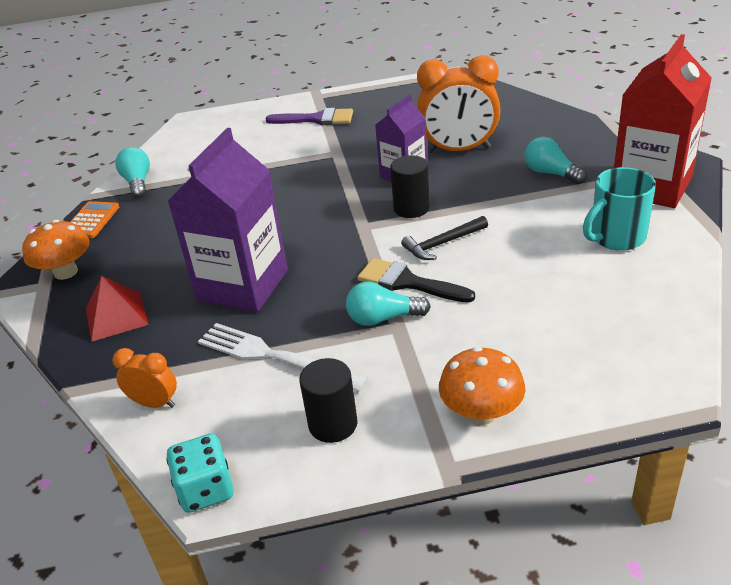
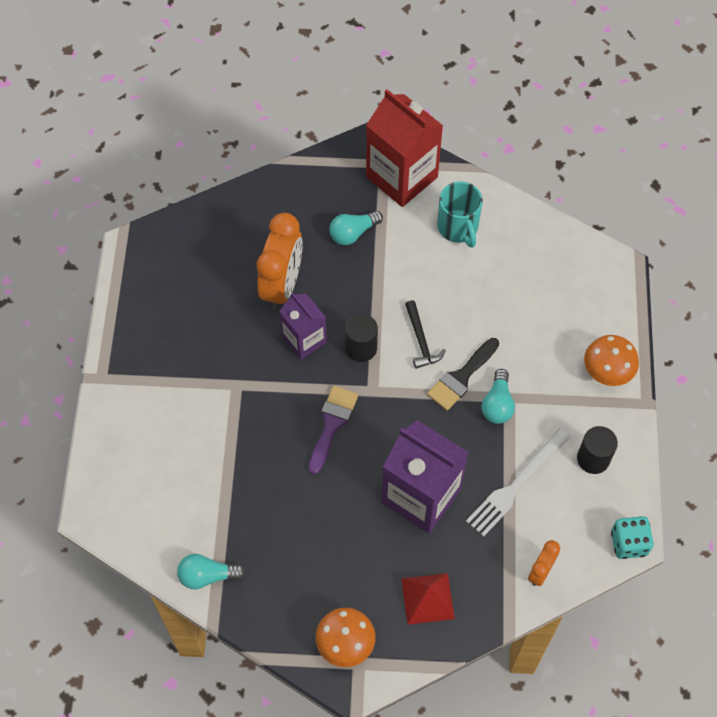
camera: 80 degrees left, 25 degrees up
orange calculator [70,201,119,238] -> none
purple brush [266,108,353,125] -> purple brush moved to [308,386,358,474]

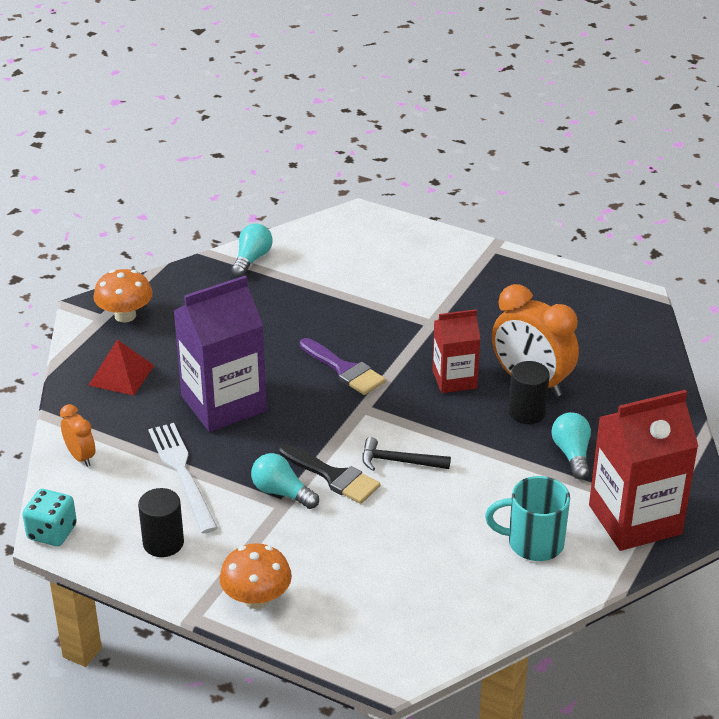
camera: 115 degrees right, 25 degrees down
purple carton [279,293,327,359] -> red carton [432,309,480,393]
black cylinder [345,314,378,362] -> black cylinder moved to [508,361,550,424]
black brush [427,338,499,411] -> black brush turned 150 degrees clockwise [280,444,380,504]

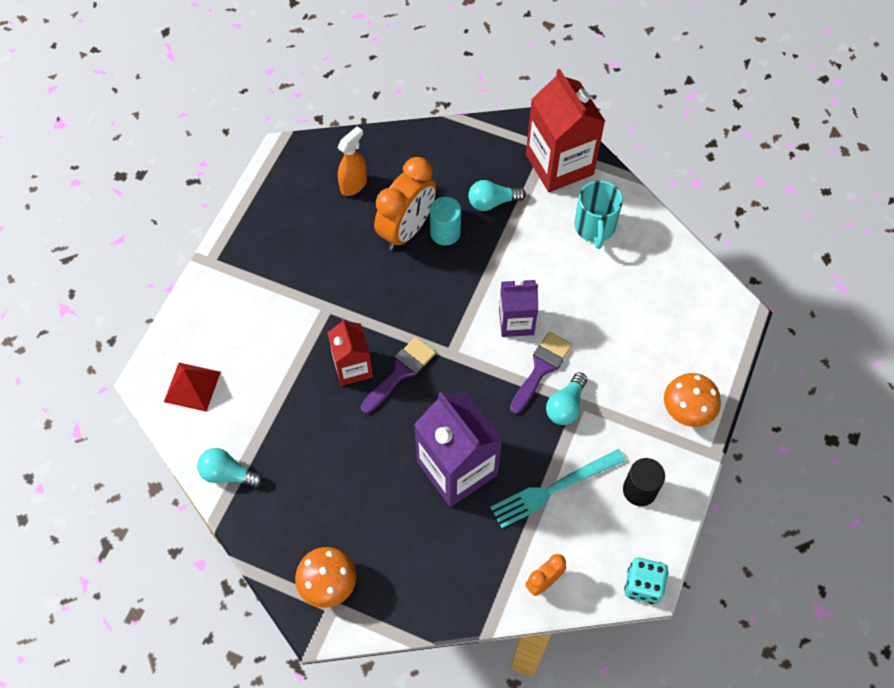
camera: 95 degrees left, 25 degrees up
red pyramid [88,339,155,396] -> red pyramid moved to [164,363,221,412]
white fork [148,423,218,533] -> turquoise fork [490,449,626,528]
black brush [280,444,380,504] -> purple brush [510,332,572,414]
black hammer [362,437,451,471] -> purple carton [499,280,538,337]
red carton [432,309,480,393] -> red carton moved to [327,319,373,386]
black cylinder [508,361,550,424] -> turquoise cylinder [430,197,461,246]
none -> orange spray bottle [337,126,367,196]

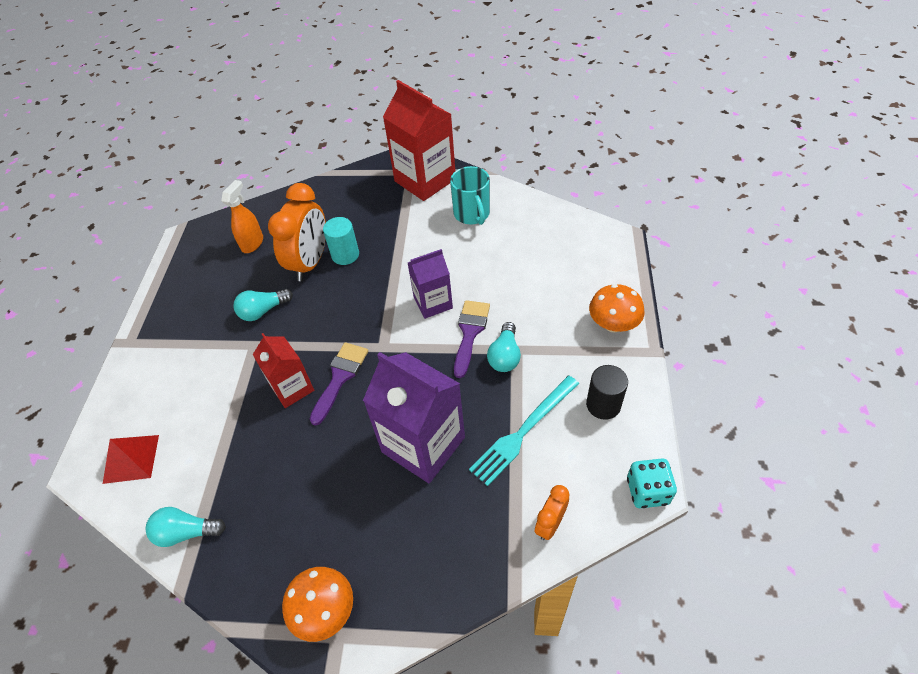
camera: 15 degrees left, 10 degrees down
turquoise light bulb [468,180,526,211] -> turquoise light bulb moved to [233,289,293,321]

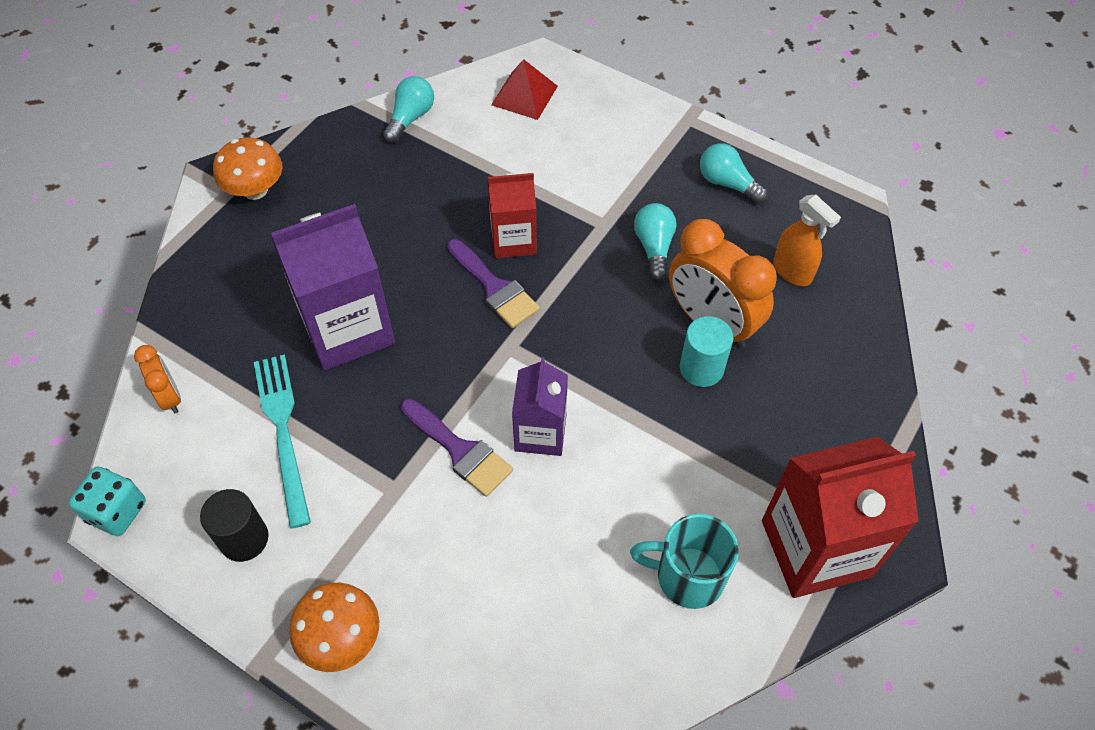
camera: 115 degrees right, 5 degrees up
turquoise light bulb [487,322,521,372] -> turquoise light bulb moved to [700,143,768,204]

